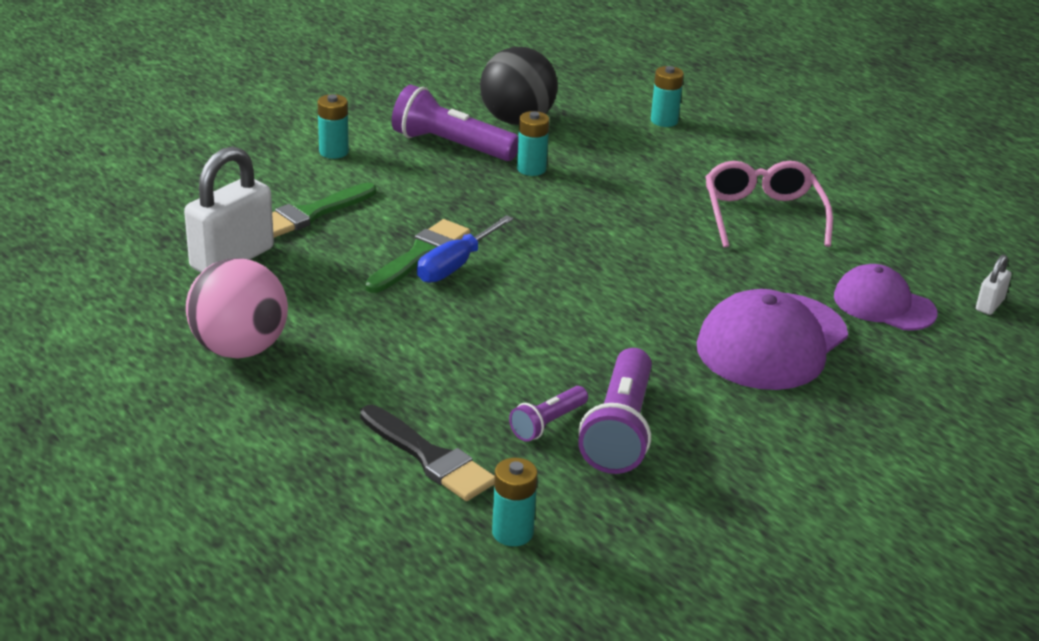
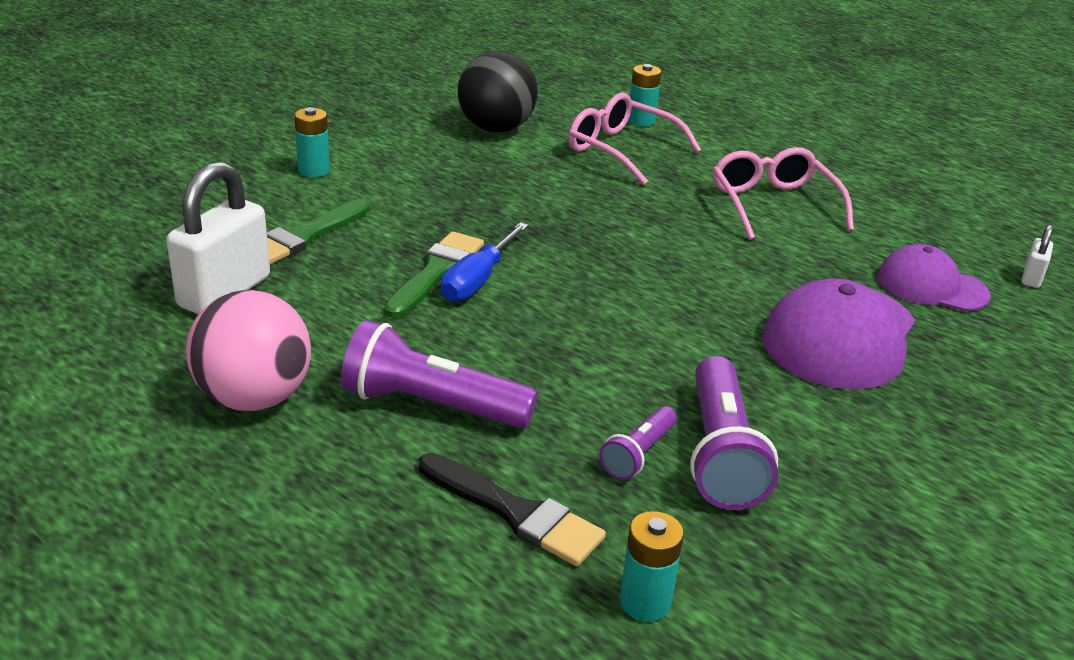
camera: 10 degrees left, 0 degrees up
purple flashlight [392,85,518,161] -> purple flashlight moved to [341,320,538,429]
turquoise battery [517,111,549,176] -> none
none -> pink glasses [569,93,701,185]

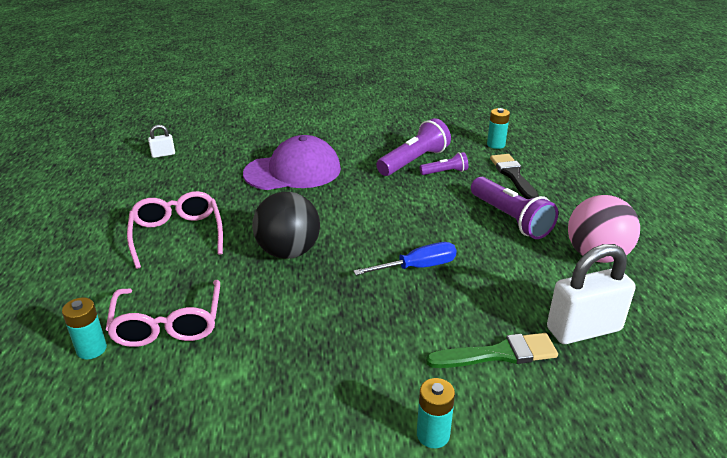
camera: 135 degrees left, 0 degrees up
green brush [384,231,484,318] -> none
black ball [458,51,538,132] -> black ball moved to [252,192,320,259]
pink glasses [713,147,854,240] -> pink glasses turned 135 degrees clockwise [127,191,223,269]
purple cap [877,244,991,311] -> none

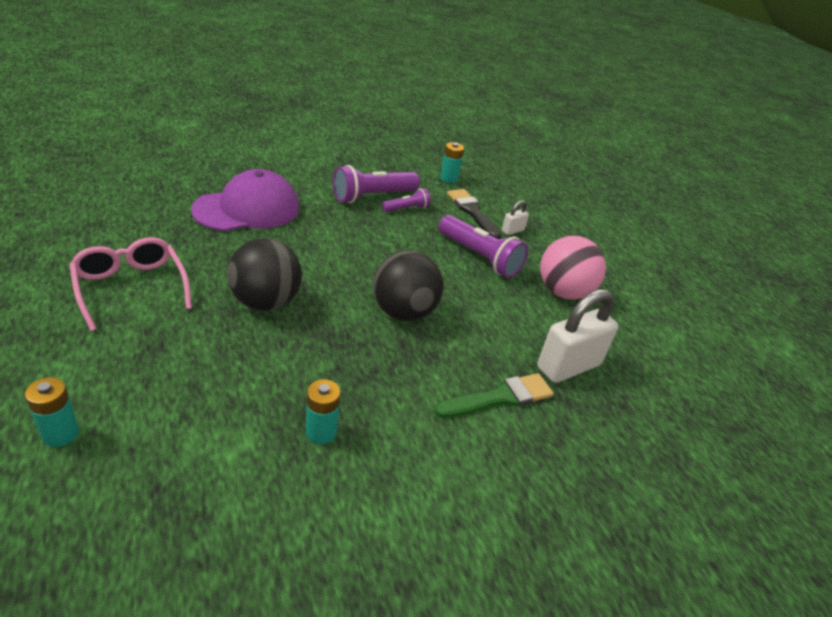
camera: 20 degrees left, 5 degrees up
pink glasses [106,280,220,347] -> none
white padlock [148,125,175,158] -> white padlock moved to [502,200,529,235]
blue screwdriver [353,242,457,275] -> black ball [373,251,444,321]
purple flashlight [376,118,451,176] -> purple flashlight turned 150 degrees counterclockwise [333,165,420,203]
turquoise battery [417,378,455,448] -> turquoise battery moved to [306,379,341,444]

